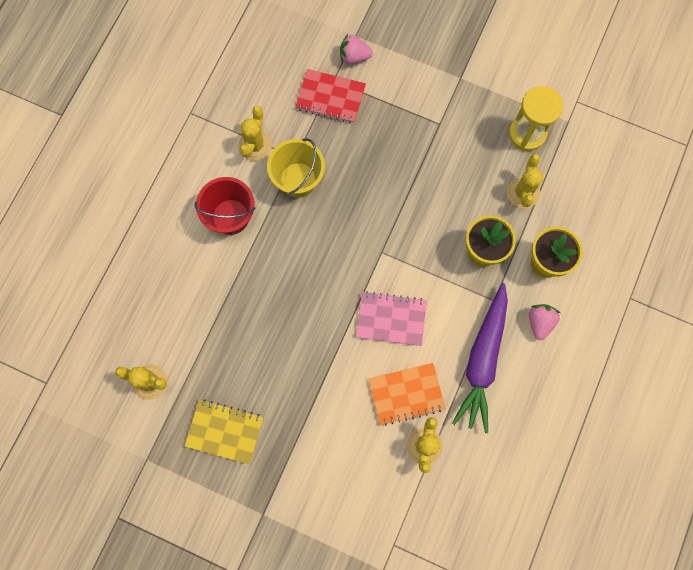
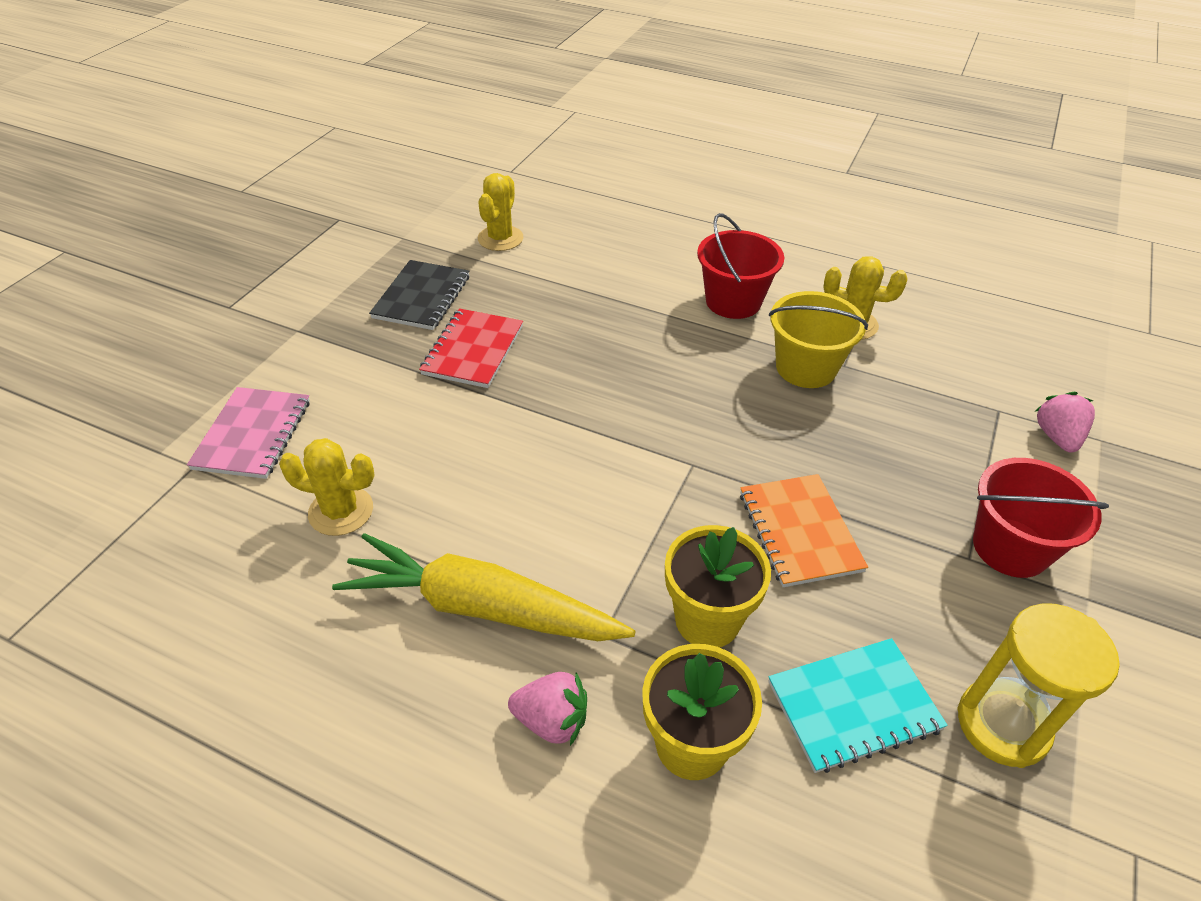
camera: 90 degrees right, 30 degrees down
yellow notebook [185,399,264,465] -> black notebook [369,260,469,330]
red notebook [295,69,366,123] -> red notebook moved to [419,308,523,388]
pink notebook [356,291,427,346] -> pink notebook moved to [187,387,310,479]
orange notebook [369,363,446,426] -> orange notebook moved to [740,474,868,587]
purple carrot [452,283,508,433] -> yellow carrot [332,533,635,641]
yellow cactus [507,154,543,208] -> turquoise notebook [768,638,948,773]
none -> red bucket [973,458,1109,578]

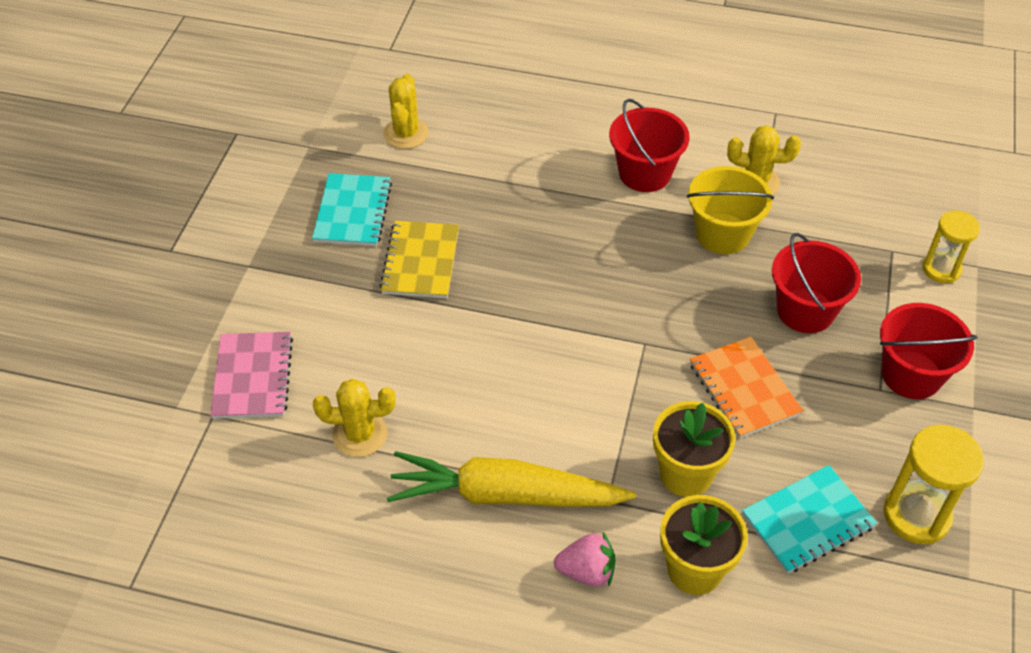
camera: 10 degrees left, 5 degrees up
black notebook [369,260,469,330] -> turquoise notebook [312,173,392,246]
red notebook [419,308,523,388] -> yellow notebook [379,221,459,298]
pink strawberry [1036,392,1095,452] -> yellow hourglass [922,211,980,283]
none -> red bucket [772,233,861,333]

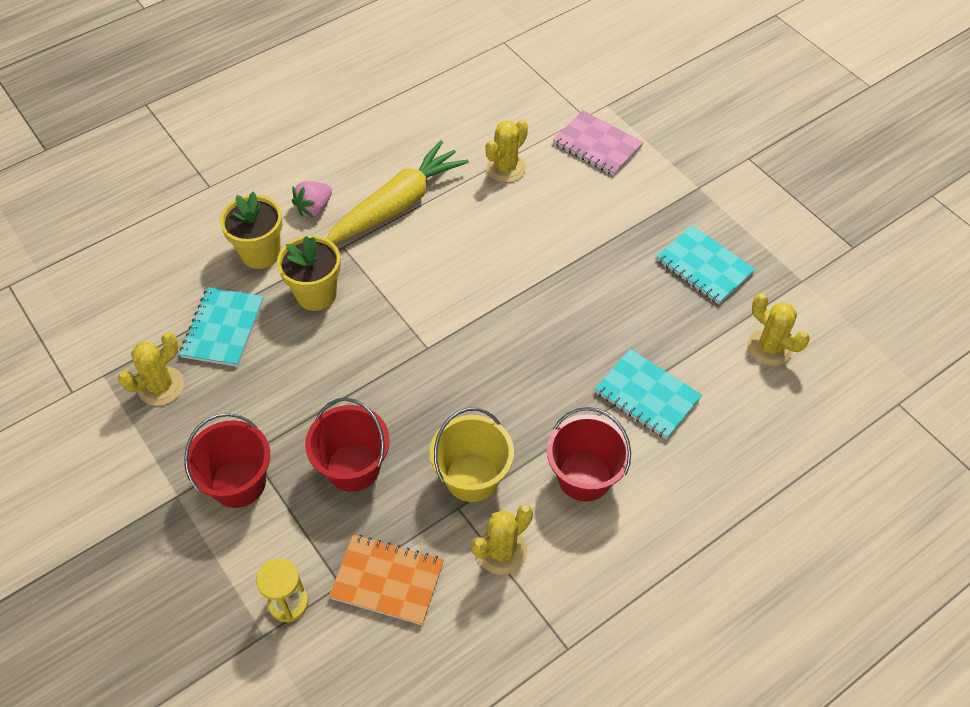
camera: 130 degrees right, 5 degrees up
yellow notebook [379,221,459,298] -> none
orange notebook [690,337,803,438] -> orange notebook moved to [329,535,444,625]
yellow hourglass [883,425,984,544] -> yellow cactus [118,332,184,406]
none -> turquoise notebook [595,349,702,439]

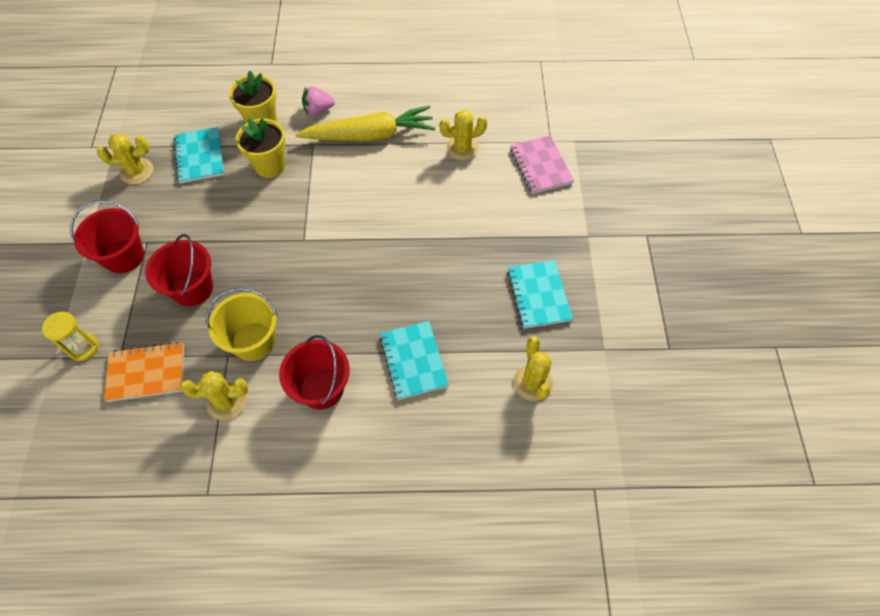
camera: 35 degrees right, 5 degrees up
turquoise notebook [179,287,264,367] -> turquoise notebook turned 60 degrees counterclockwise [174,127,224,183]
orange notebook [329,535,444,625] -> orange notebook turned 60 degrees counterclockwise [104,342,184,402]

